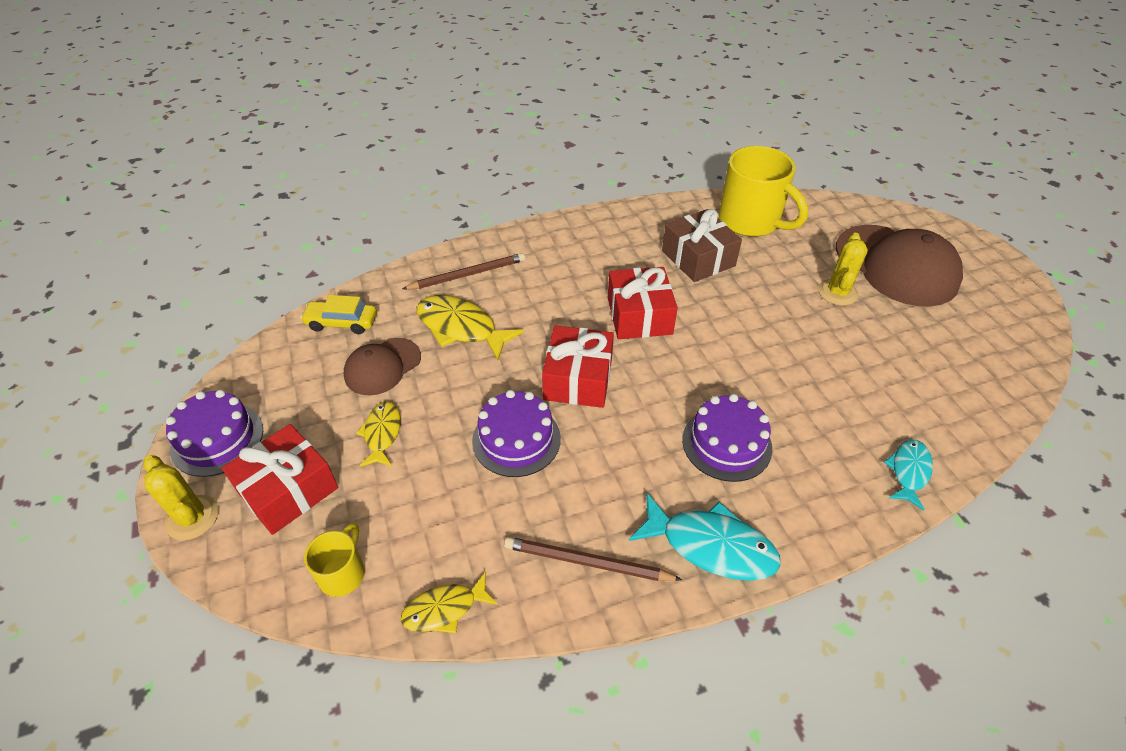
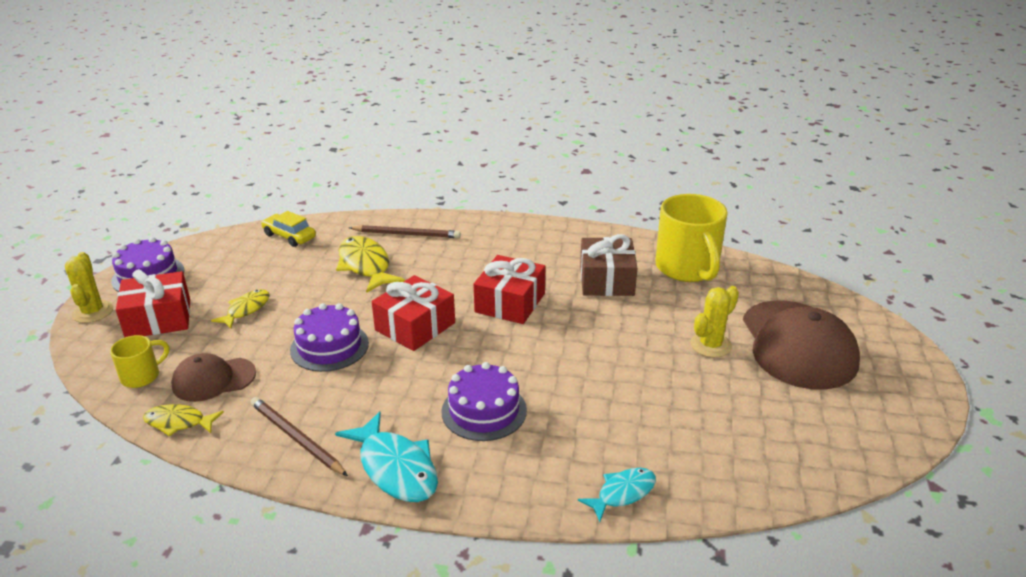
camera: 30 degrees right, 15 degrees down
brown cap [344,338,421,395] -> brown cap moved to [171,353,256,402]

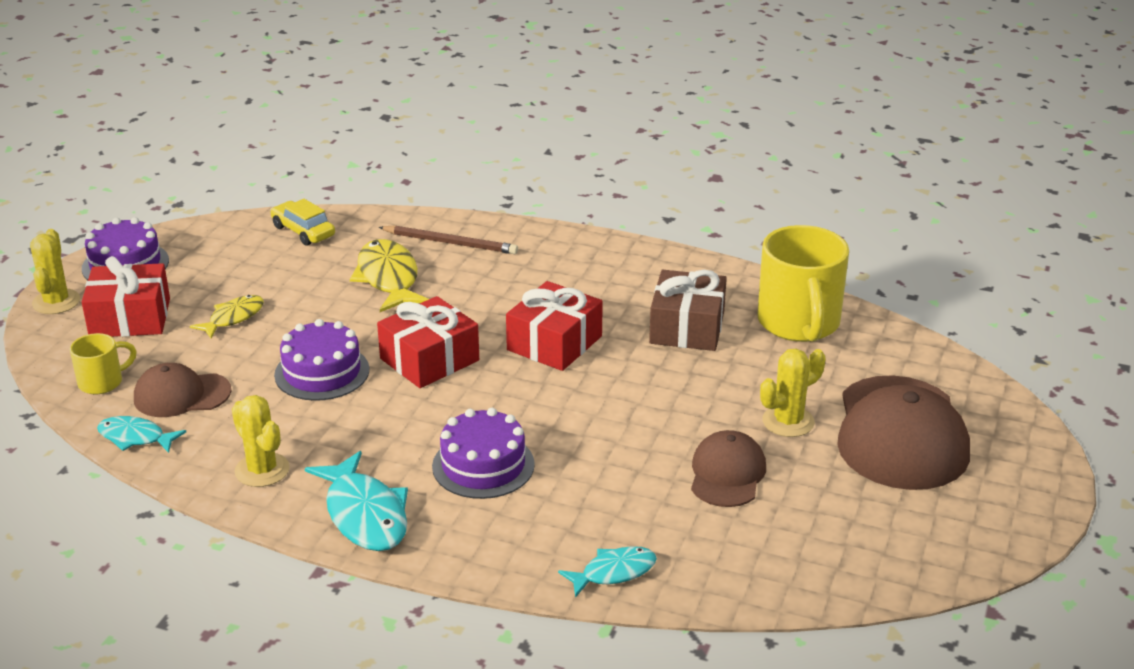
camera: 10 degrees right, 0 degrees up
yellow fish [143,404,224,437] -> turquoise fish [97,416,186,453]
brown pencil [250,397,348,476] -> yellow cactus [232,395,290,487]
none -> brown cap [691,430,766,507]

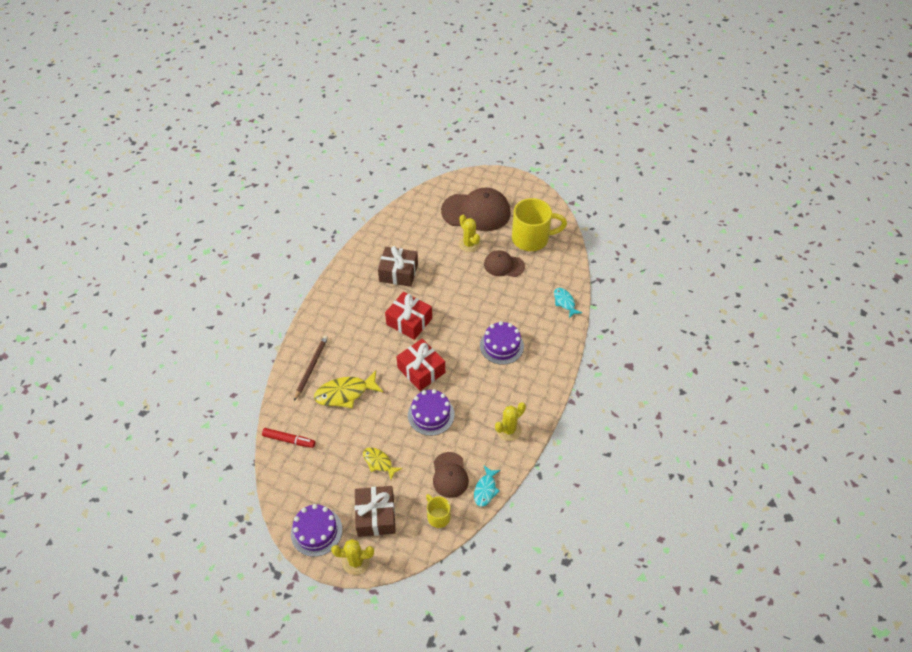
camera: 90 degrees left, 20 degrees up
red gift [82,256,170,337] -> brown gift [355,486,396,537]
yellow car [270,199,335,246] -> red marker [262,428,315,448]
turquoise fish [305,451,408,551] -> none
yellow mug [757,225,849,342] -> yellow mug moved to [512,198,567,251]

